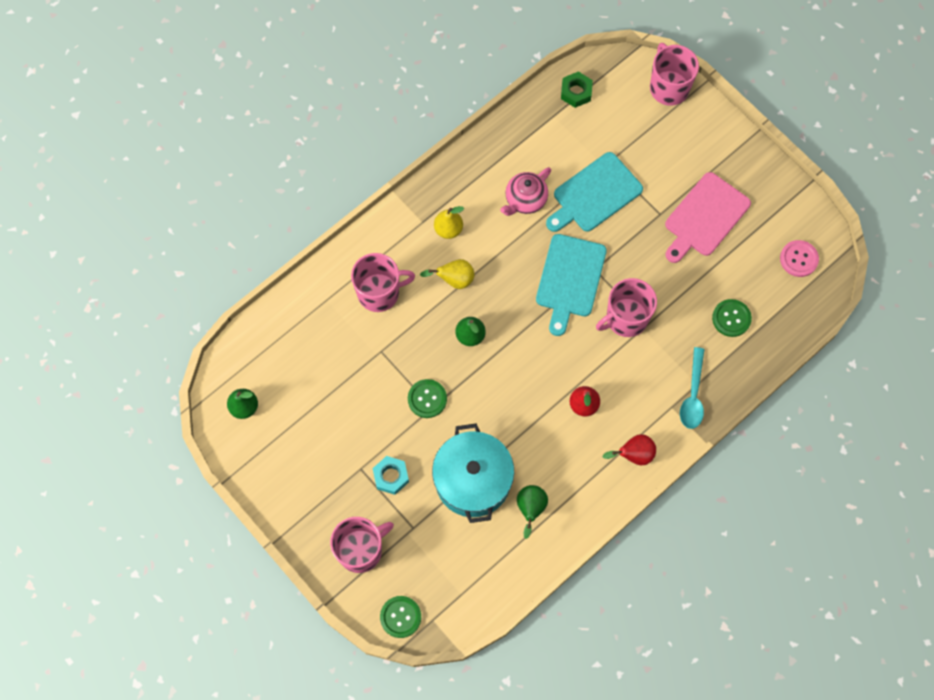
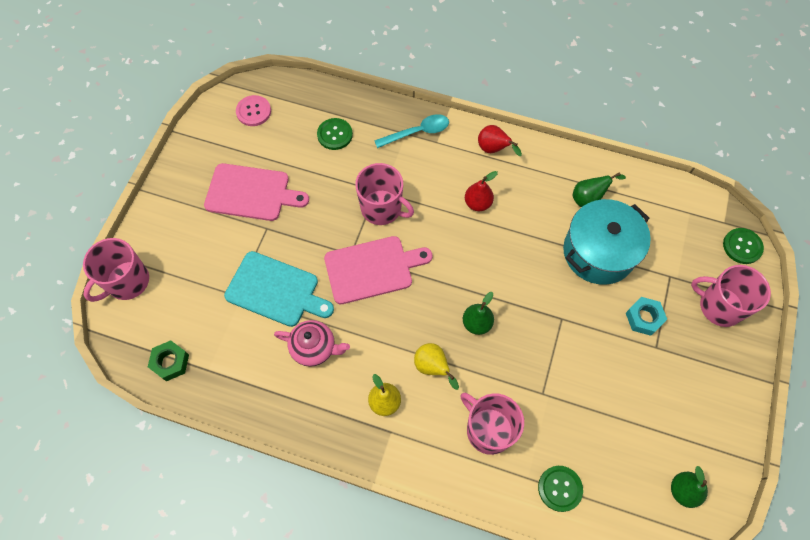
camera: 120 degrees left, 5 degrees down
green button [408,379,447,418] -> green button moved to [538,466,583,512]
turquoise cutting board [536,234,607,336] -> pink cutting board [324,236,433,304]

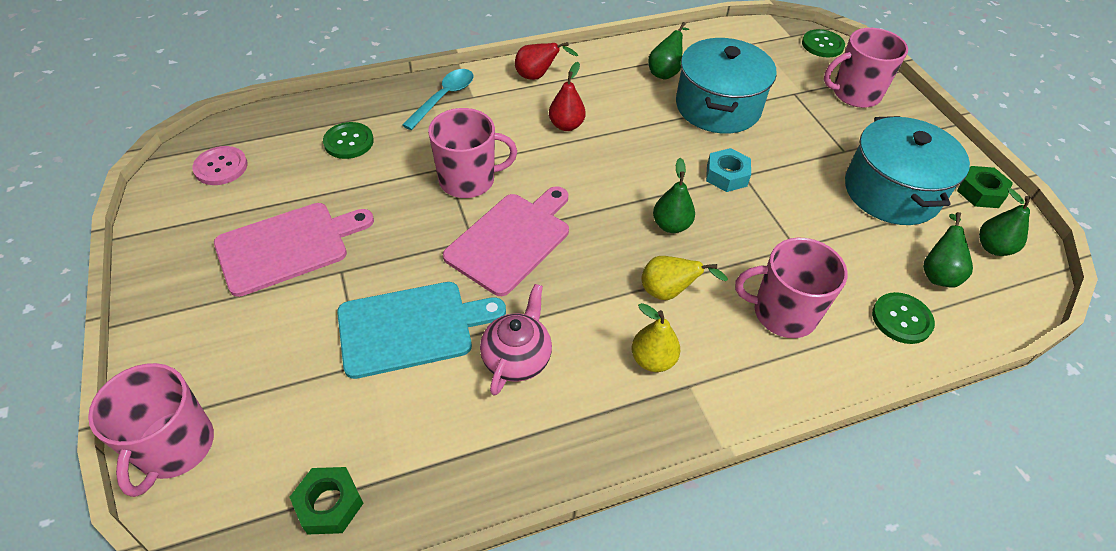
camera: 40 degrees left, 15 degrees down
pink teapot [274,320,350,367] -> pink teapot turned 45 degrees counterclockwise [480,284,552,396]
turquoise nut [626,297,667,336] -> turquoise nut moved to [706,148,751,192]
none -> turquoise pot [845,116,970,225]
none -> green pear [923,212,973,288]
none -> green nut [957,166,1013,208]

